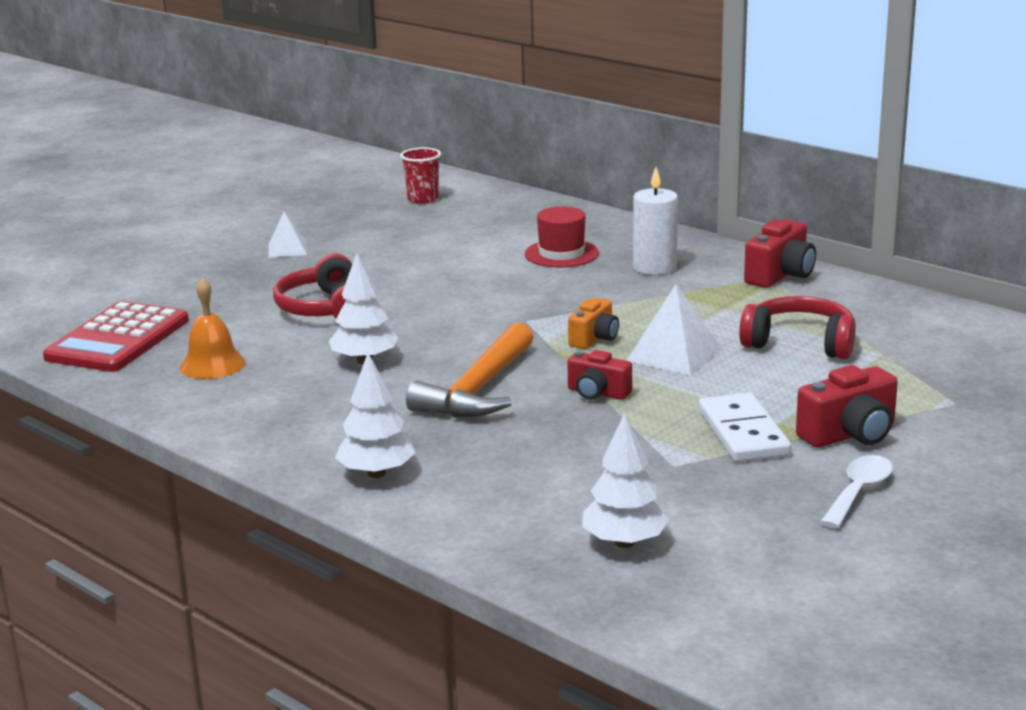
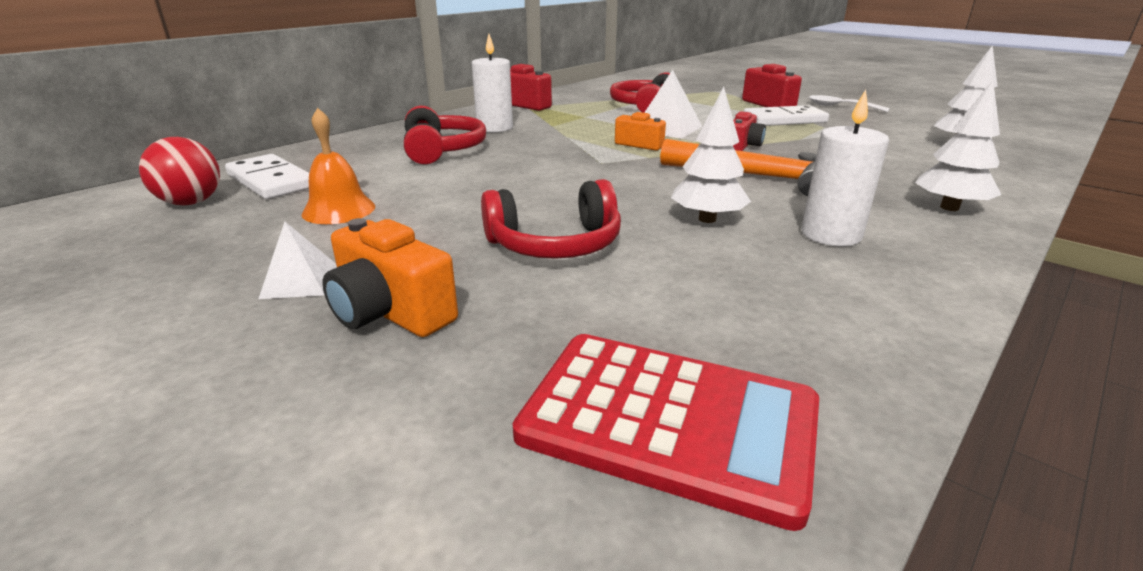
camera: 90 degrees left, 5 degrees up
orange bell [180,278,246,379] -> orange bell moved to [302,108,375,224]
red cup [400,147,441,204] -> red ball [139,137,220,205]
red hat [525,206,599,267] -> red headphones [404,105,486,164]
none -> white domino [225,154,309,199]
none -> orange camera [322,218,458,337]
none -> white candle [801,90,889,246]

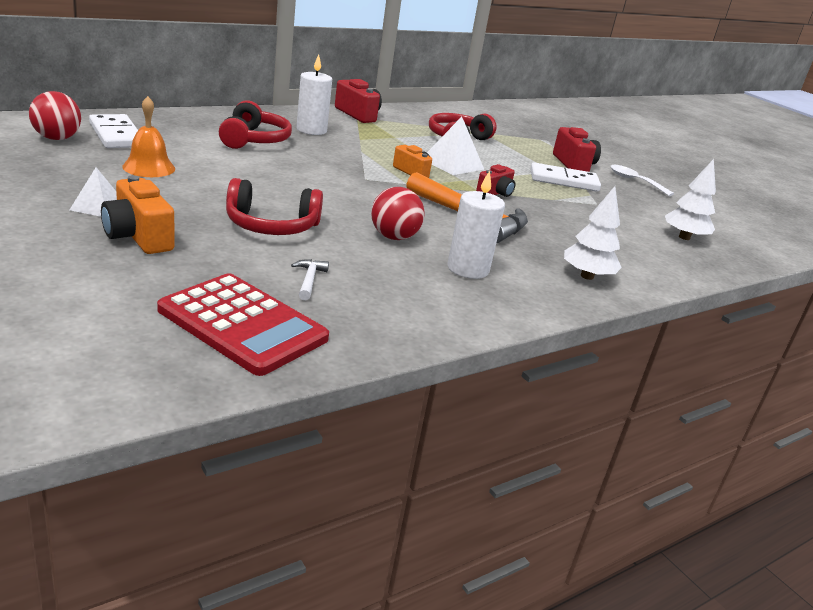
camera: 10 degrees right, 0 degrees up
white tree [671,87,751,223] -> red ball [371,187,425,240]
none -> white hammer [291,259,329,300]

